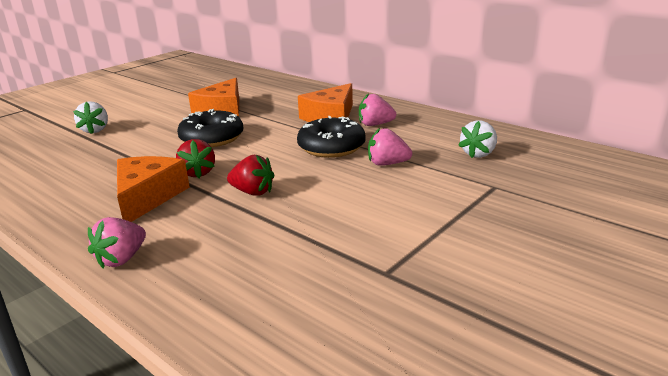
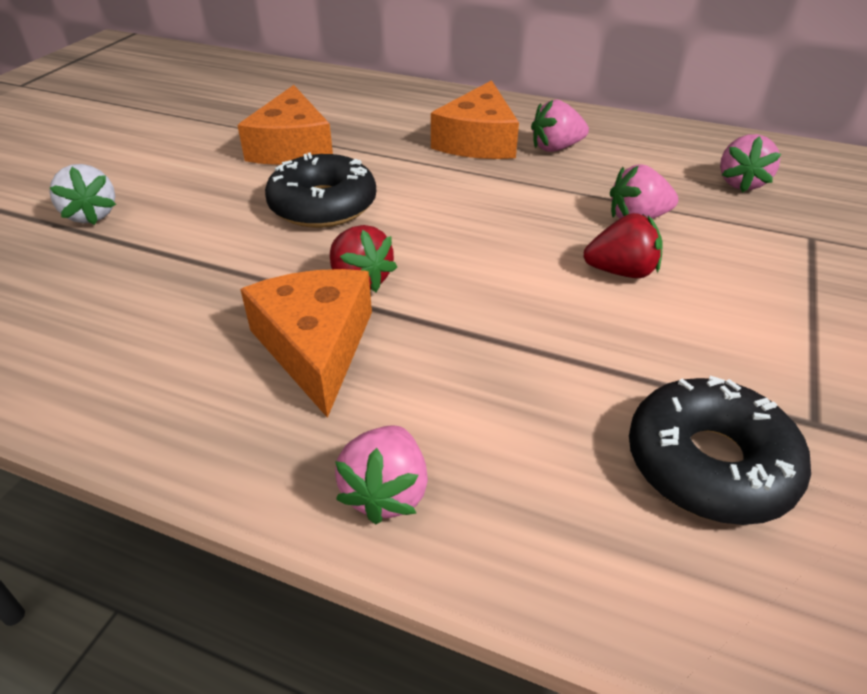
camera: 20 degrees left, 15 degrees up
red strawberry [227,155,275,196] -> red strawberry moved to [584,213,663,278]
black donut [297,116,366,158] -> black donut moved to [629,376,811,525]
white strawberry [458,120,497,158] -> pink strawberry [720,134,781,193]

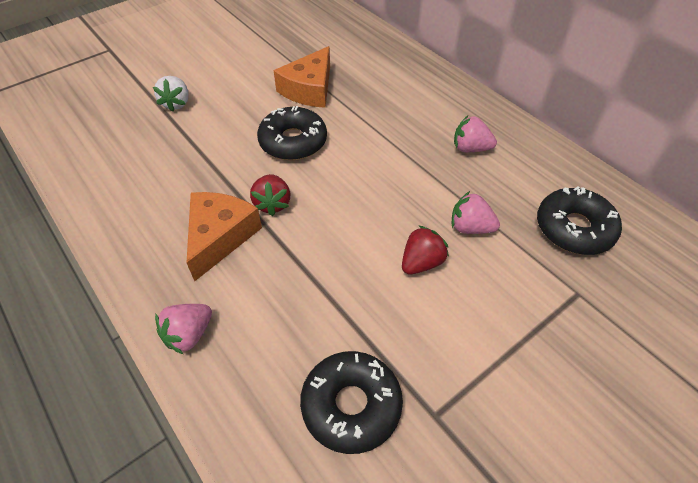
camera: 30 degrees right, 10 degrees up
orange cheese [431,80,519,159] -> none
red strawberry [584,213,663,278] -> red strawberry turned 75 degrees counterclockwise [402,225,449,275]
pink strawberry [720,134,781,193] -> black donut [537,186,622,255]

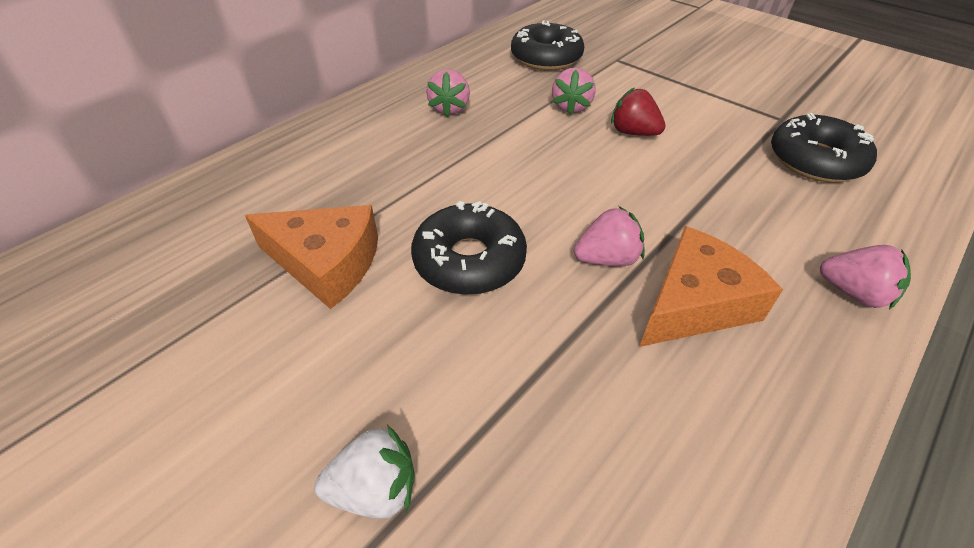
camera: 100 degrees left, 5 degrees down
orange cheese [186,192,262,281] -> orange cheese turned 135 degrees clockwise [639,226,783,347]
red strawberry [250,174,290,216] -> pink strawberry [574,206,645,266]

